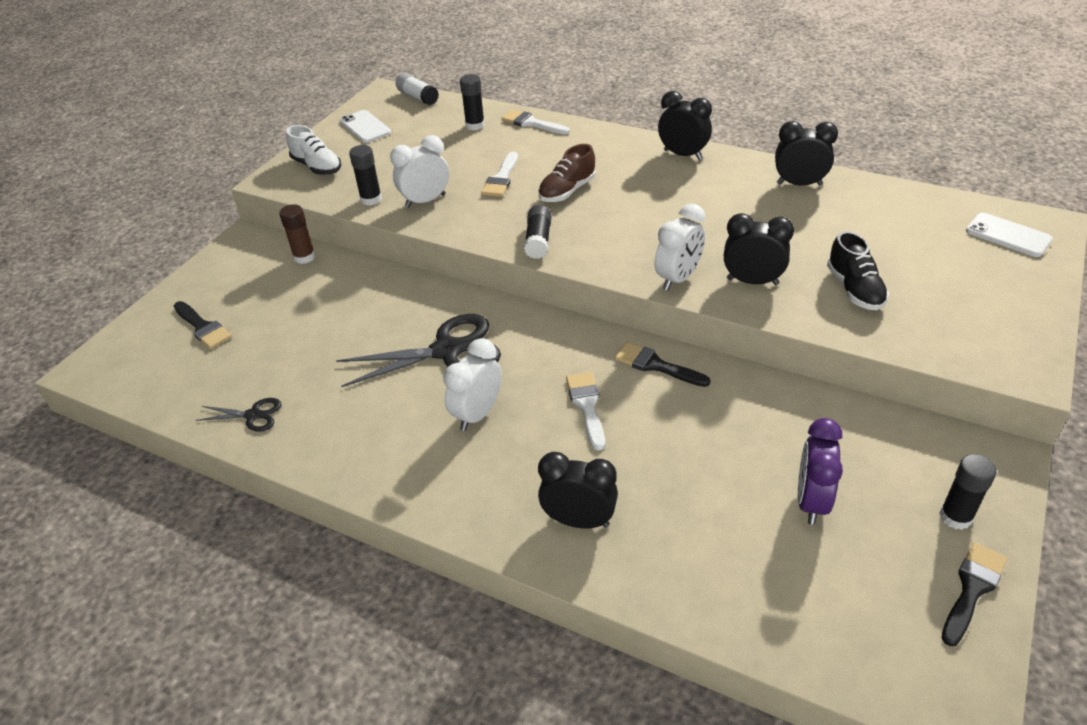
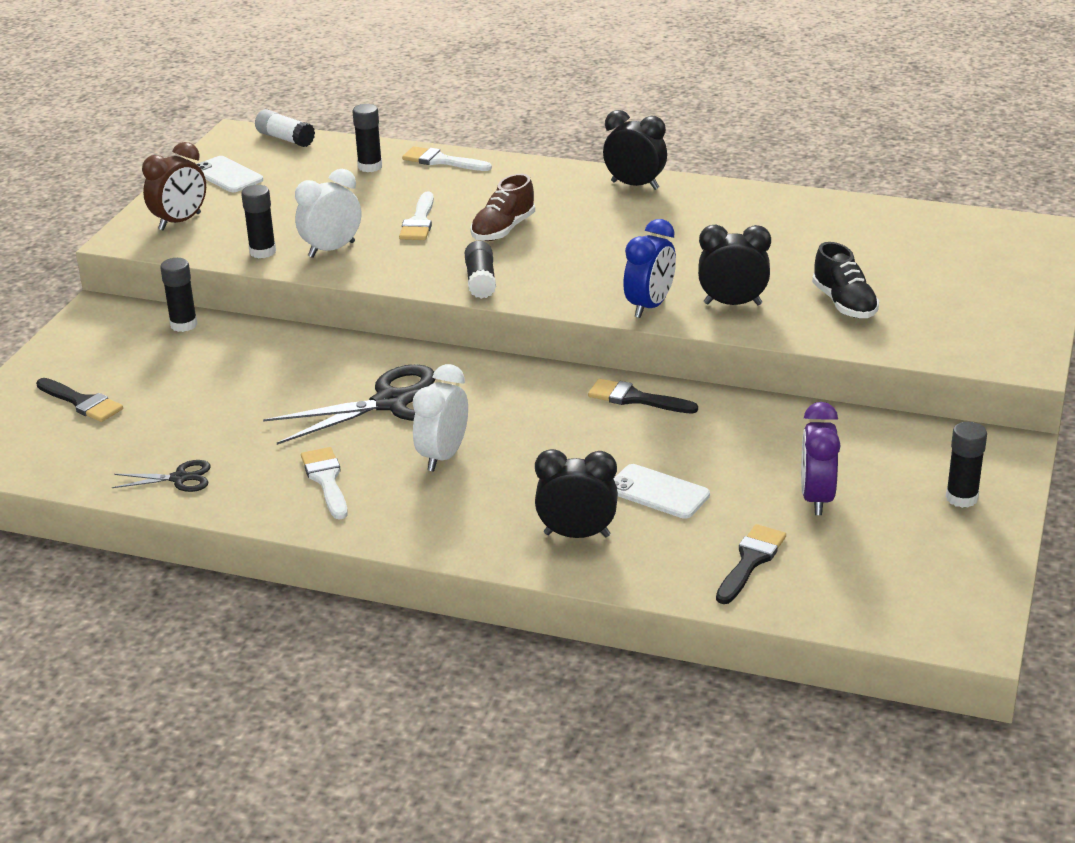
camera: 10 degrees left, 10 degrees down
brown glue stick [279,204,315,264] -> black glue stick [160,258,197,332]
white shoe [286,125,341,175] -> brown clock [142,142,206,231]
white brush [566,372,605,451] -> white brush moved to [301,447,348,520]
white clock [655,204,705,291] -> blue clock [623,219,676,318]
black clock [775,121,838,186] -> none
black brush [942,542,1007,646] -> black brush moved to [716,524,786,604]
white phone [966,213,1053,257] -> white phone moved to [613,464,710,519]

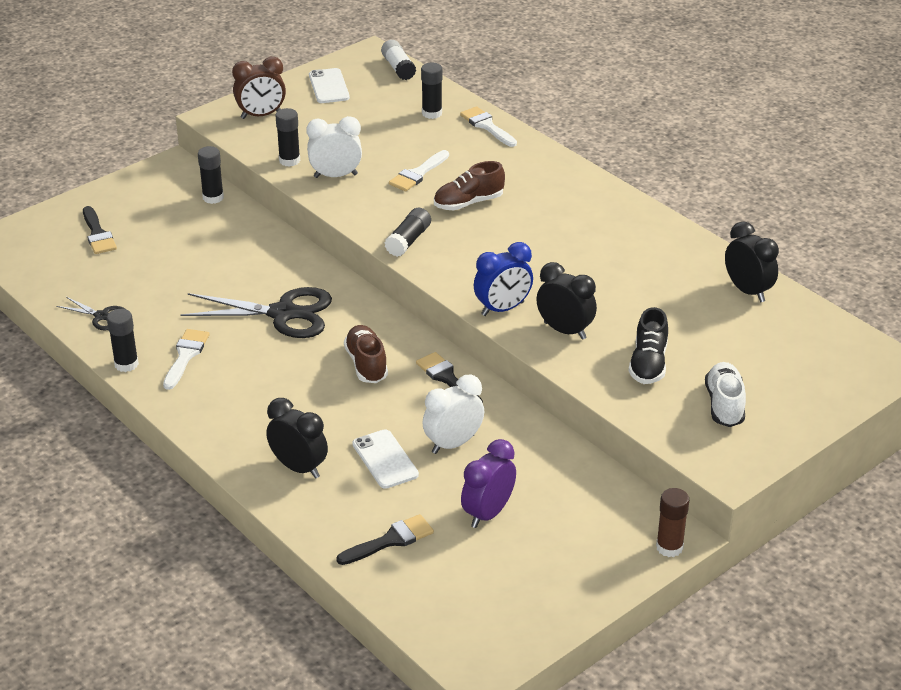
camera: 30 degrees right, 5 degrees up
white clock [412,364,468,472] -> white clock moved to [422,375,484,454]
black clock [603,110,667,190] -> black clock moved to [725,221,779,302]
black glue stick [946,422,987,508] -> black glue stick moved to [107,309,139,372]
none -> brown shoe [344,325,388,383]
none -> brown glue stick [656,488,689,557]
none -> white shoe [705,362,746,427]

